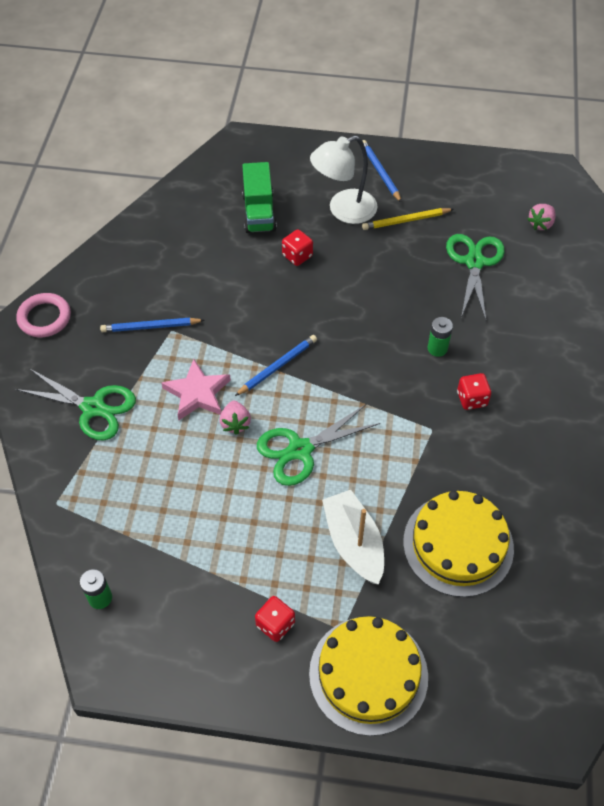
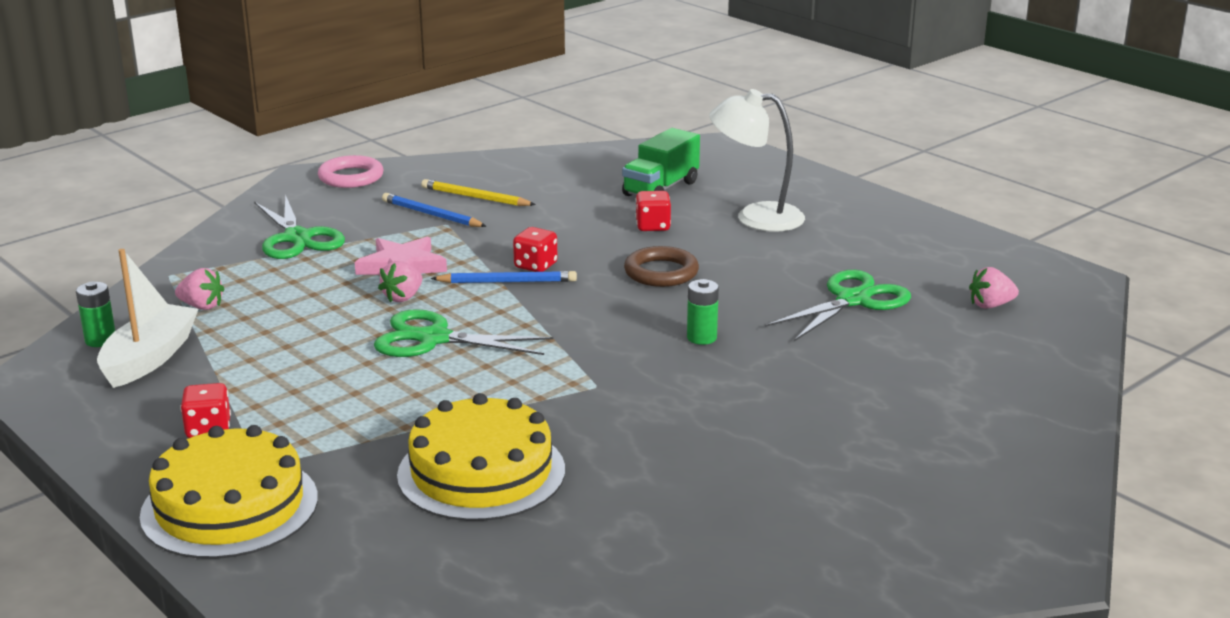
camera: 40 degrees right, 30 degrees down
white boat [322,490,384,584] -> white boat moved to [97,249,198,388]
blue pencil [362,140,402,203] -> none
yellow pencil [362,208,454,230] -> yellow pencil moved to [421,179,536,206]
red dice [457,373,491,410] -> red dice moved to [513,227,558,272]
none -> pink strawberry [175,268,224,310]
none -> brown ring [624,246,699,287]

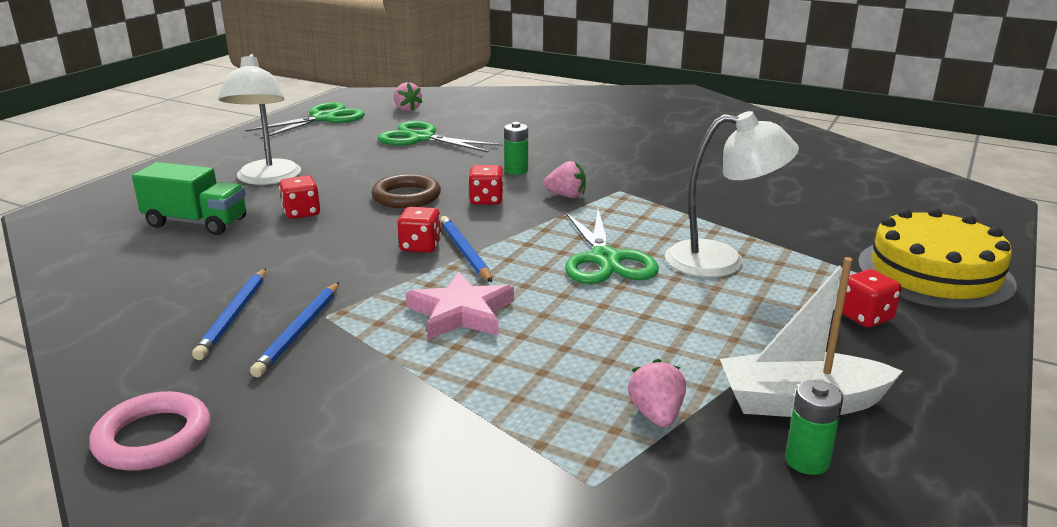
camera: 110 degrees left, 0 degrees up
green scissors [255,194,345,259] -> green scissors moved to [246,102,365,139]
pink strawberry [378,261,422,302] -> pink strawberry moved to [543,161,586,198]
yellow cake [397,393,565,521] -> none
yellow pencil [421,179,536,206] -> blue pencil [192,268,266,360]
none -> red dice [468,165,504,205]
none -> white lamp [665,111,799,277]

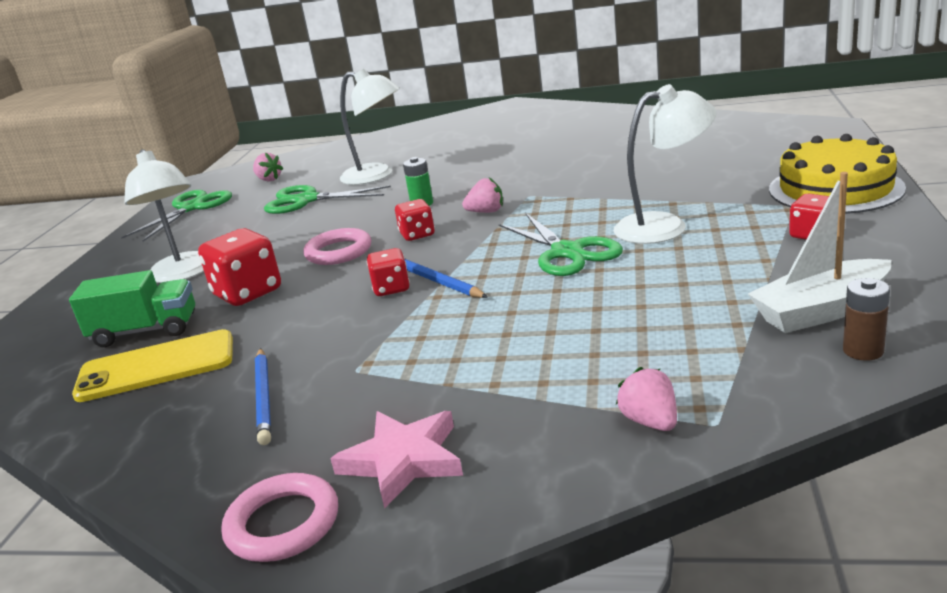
camera: 15 degrees left, 0 degrees up
blue pencil [250,282,339,377] -> none
red dice [279,176,320,219] -> red dice [198,228,281,306], size x1.67
brown ring [372,174,441,208] -> pink ring [304,228,371,265]
pink star [406,271,514,339] -> pink star moved to [330,411,463,509]
pink strawberry [628,359,686,427] -> pink strawberry moved to [616,367,677,431]
green battery [785,380,843,475] -> brown battery [843,278,890,361]
none -> yellow phone [72,329,233,402]
none -> white lamp [340,69,400,185]

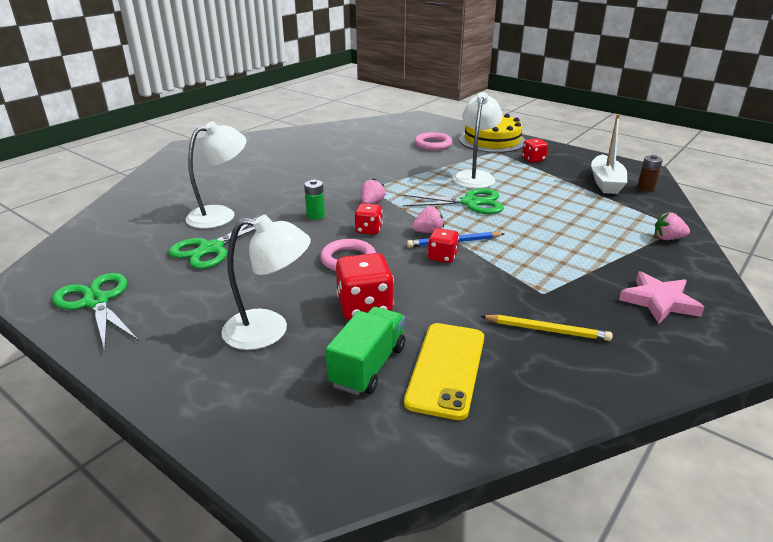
camera: 65 degrees left, 5 degrees up
pink ring [221,473,338,562] -> pink ring moved to [415,132,453,150]
pink strawberry [253,153,283,181] -> pink strawberry moved to [412,206,444,233]
blue pencil [255,348,271,445] -> yellow pencil [481,315,613,341]

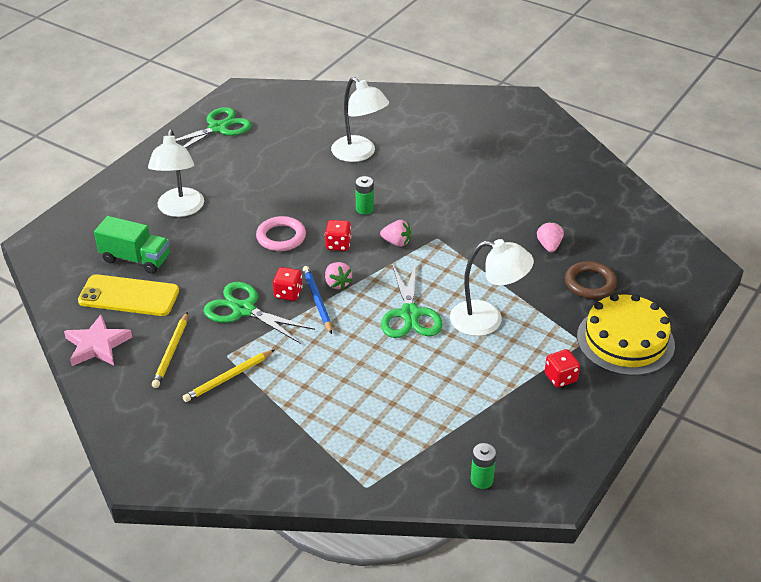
camera: 85 degrees right, 10 degrees up
green scissors [168,215,277,269] -> green scissors moved to [203,282,315,344]
red dice [336,253,394,320] -> none
pink ring [415,132,453,150] -> brown ring [565,261,617,299]
white boat [591,114,627,194] -> none
pink star [619,271,704,323] -> pink star moved to [64,315,132,366]
brown battery [637,155,663,192] -> green battery [471,443,496,489]
pink strawberry [655,212,690,240] -> pink strawberry moved to [537,221,564,252]
none -> yellow pencil [183,350,274,402]

